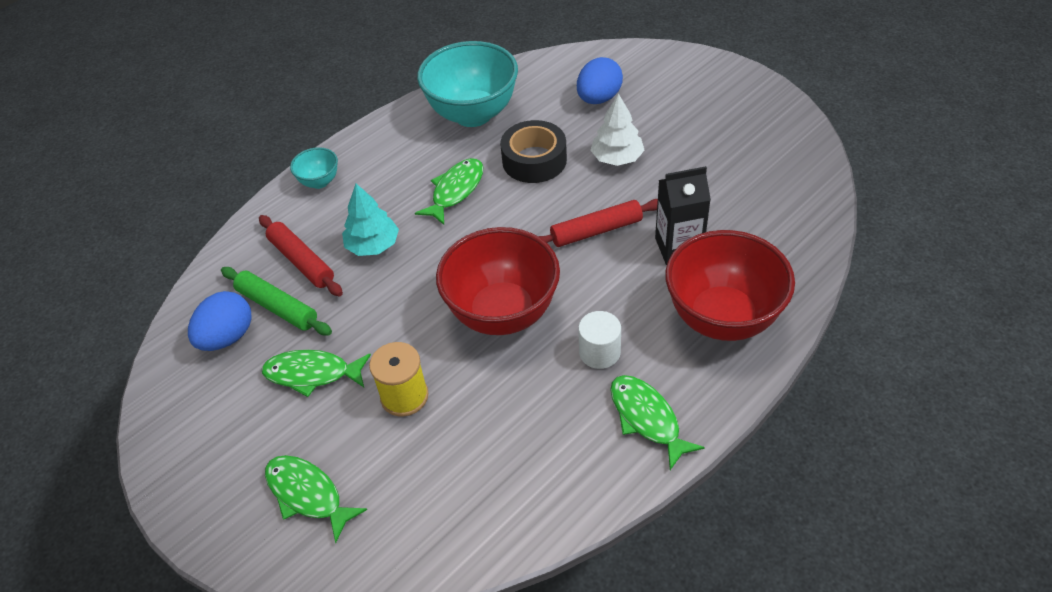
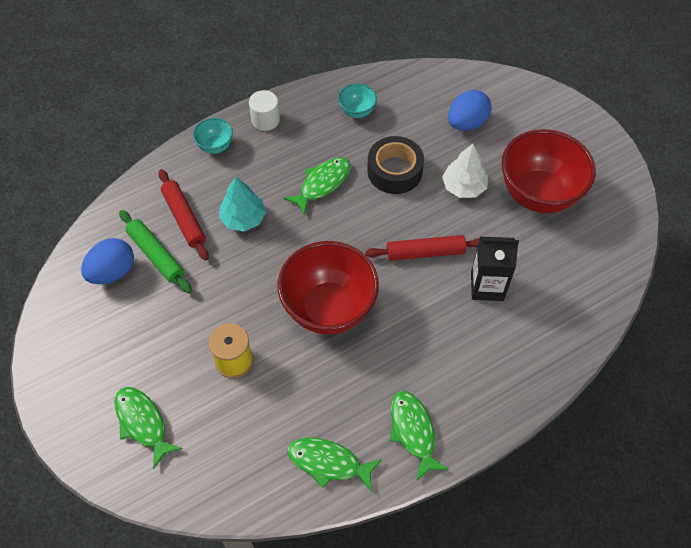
camera: 10 degrees right, 10 degrees up
green fish [262,350,371,397] -> green fish moved to [288,438,382,492]
turquoise bowl [417,41,518,127] -> turquoise bowl [338,83,377,118], size x0.46
white cylinder [578,311,621,369] -> white cylinder moved to [249,90,280,131]
red bowl [665,230,795,341] -> red bowl moved to [502,129,596,213]

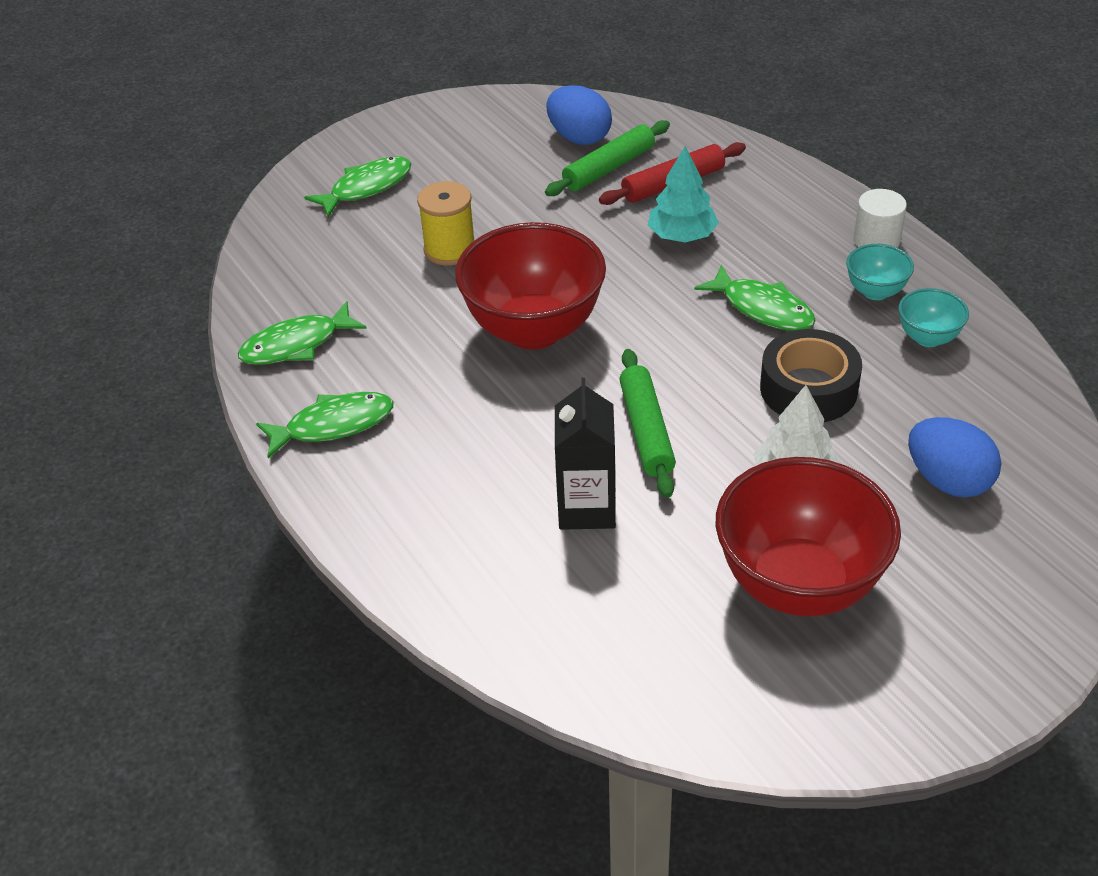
camera: 90 degrees right, 15 degrees down
turquoise bowl [193,118,233,154] -> turquoise bowl moved to [846,244,914,300]
green fish [288,438,382,492] -> green fish turned 135 degrees counterclockwise [238,301,367,365]
red rolling pin [365,235,480,261] -> green rolling pin [619,349,676,498]

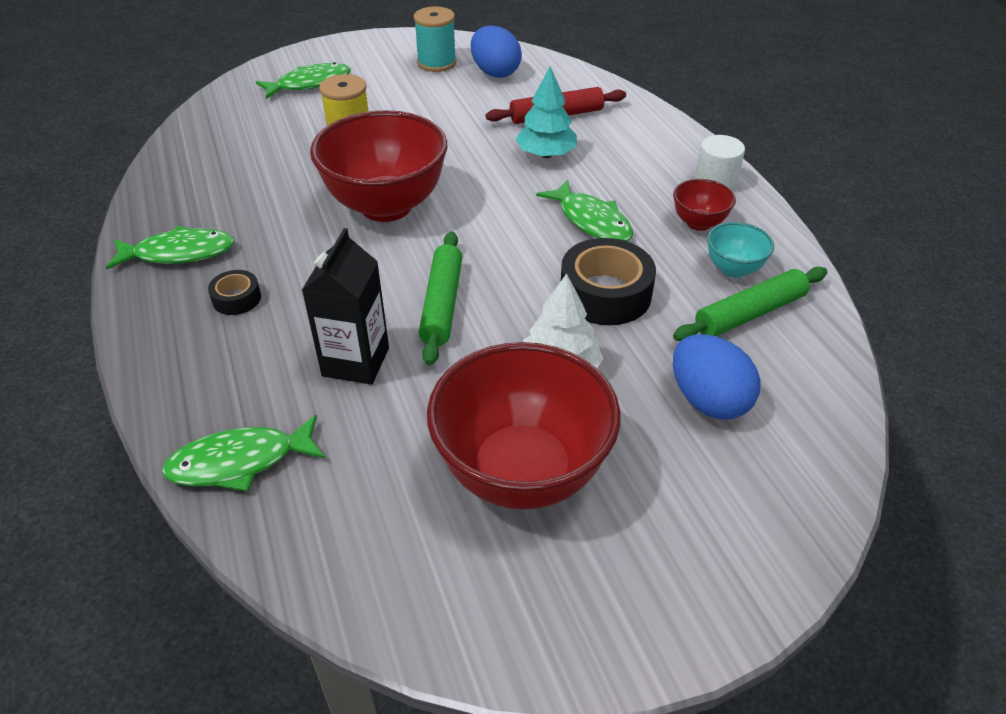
camera: 10 degrees right, 0 degrees up
green fish [238,301,367,365] -> green fish moved to [162,415,325,491]
green rolling pin [545,120,670,196] -> green rolling pin moved to [673,267,827,341]
turquoise bowl [846,244,914,300] -> red bowl [673,179,736,231]
none -> black tape [208,270,261,315]
none -> turquoise spool [414,7,457,72]

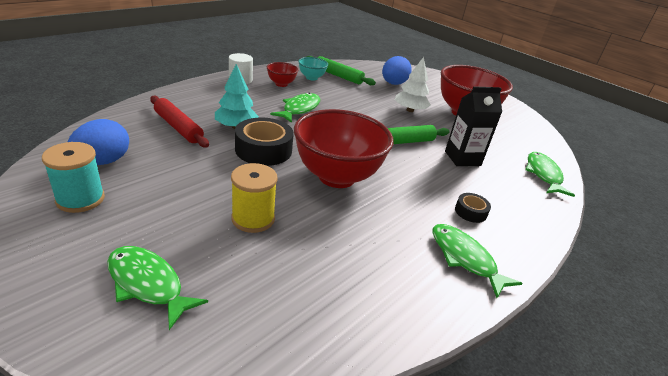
camera: 120 degrees left, 10 degrees down
green fish [162,415,325,491] -> green fish turned 135 degrees counterclockwise [525,152,575,197]
black tape [561,238,656,325] -> black tape moved to [235,118,294,166]

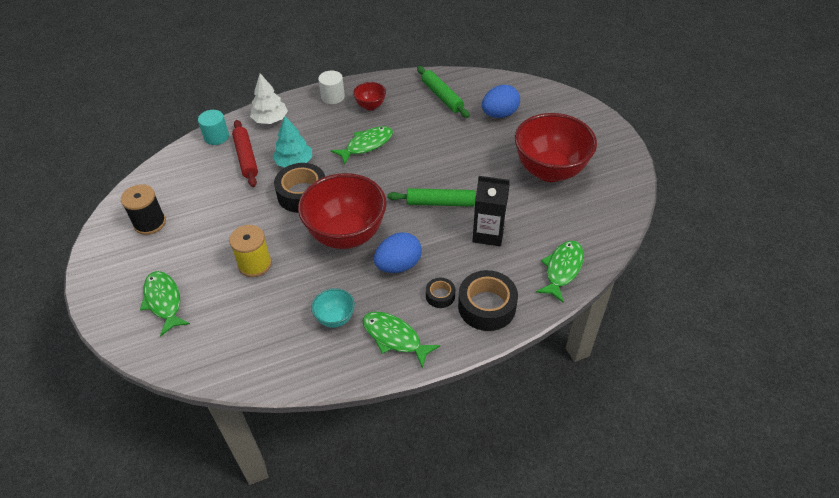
camera: 30 degrees right, 15 degrees up
turquoise spool [42,142,105,213] -> black spool [121,184,166,235]
blue egg [68,119,129,165] -> blue egg moved to [374,232,422,273]
turquoise bowl [298,57,328,81] -> turquoise bowl moved to [311,288,355,328]
white tree [395,57,431,112] -> white tree moved to [250,73,288,124]
green fish [433,224,522,298] -> green fish turned 45 degrees counterclockwise [363,311,440,368]
none -> turquoise cylinder [198,110,229,145]
none -> black tape [458,270,518,331]

